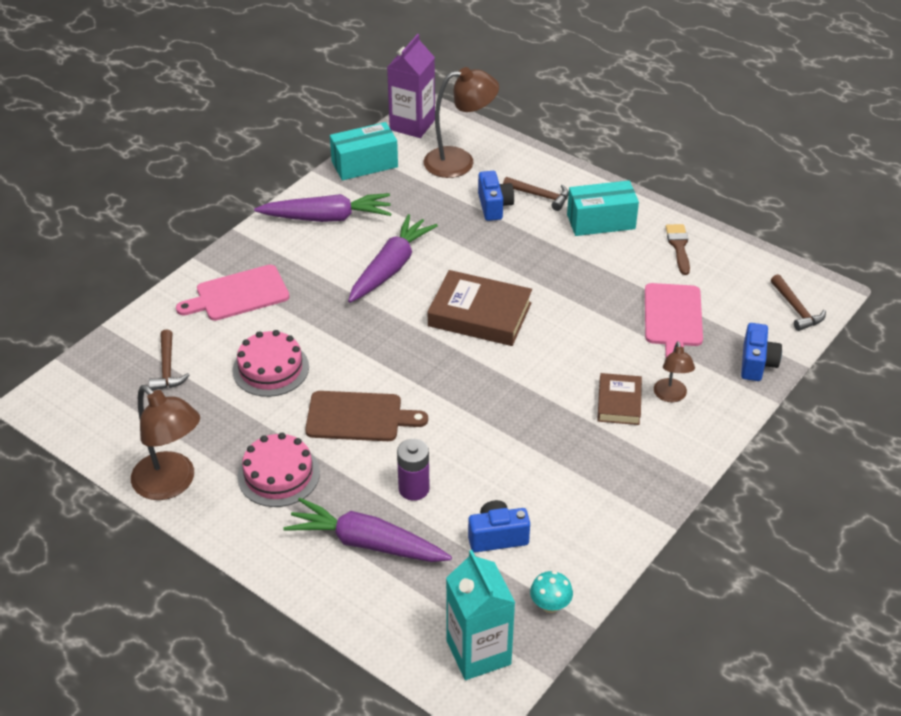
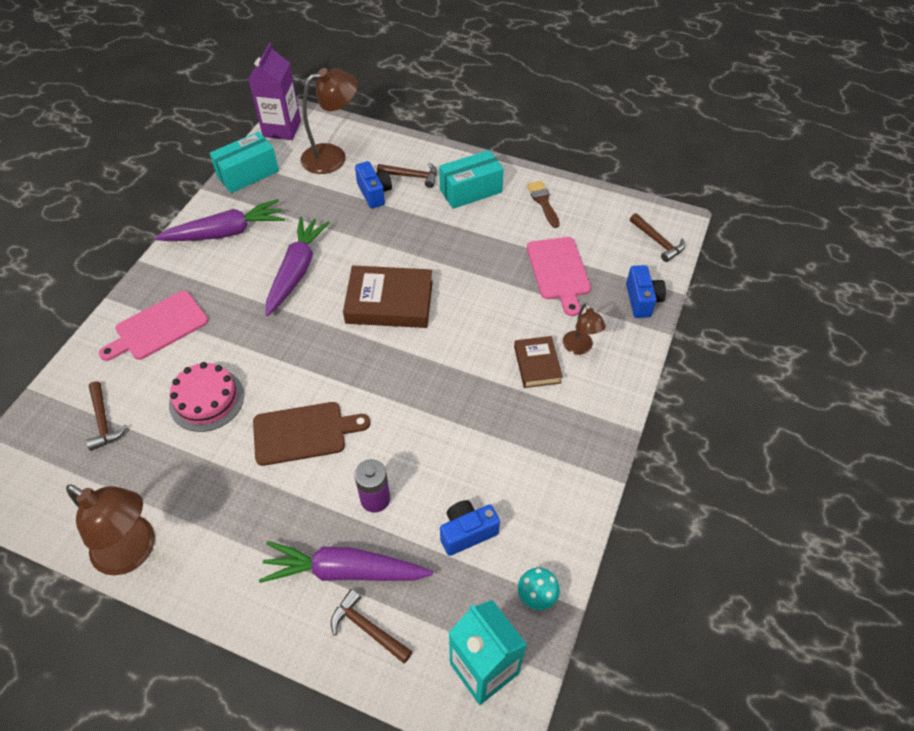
camera: 15 degrees left, 10 degrees up
pink cake [237,433,320,507] -> none
none -> brown hammer [331,589,412,663]

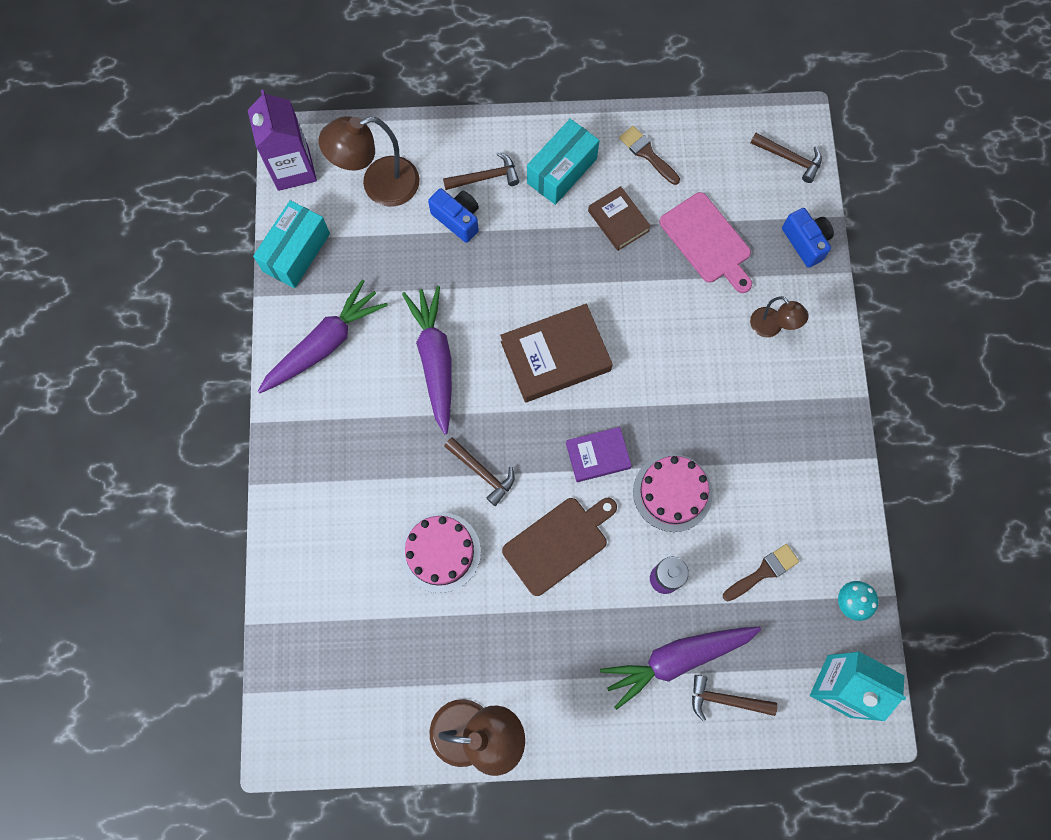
camera: 25 degrees left, 20 degrees up
brown hammer [86,381,127,451] -> brown hammer moved to [444,437,515,506]
pink cutting board [99,291,208,361] -> none
brown lamp [301,68,358,174] -> brown lamp turned 150 degrees counterclockwise [319,116,420,207]
blue camera [440,500,500,556] -> brown brush [723,544,799,601]
brown book [514,336,563,388] -> brown book moved to [588,186,651,251]
none -> purple book [566,427,632,482]
none -> pink cake [633,454,713,532]

